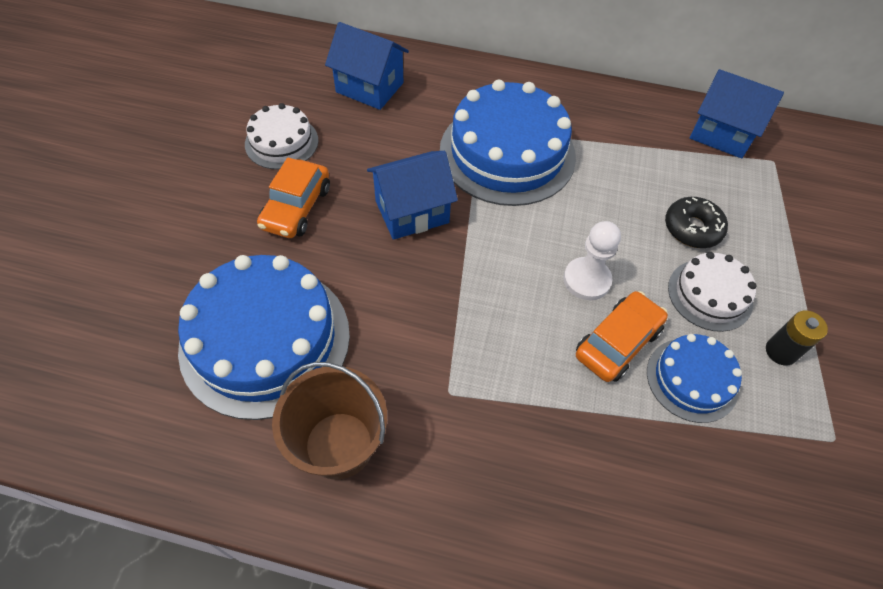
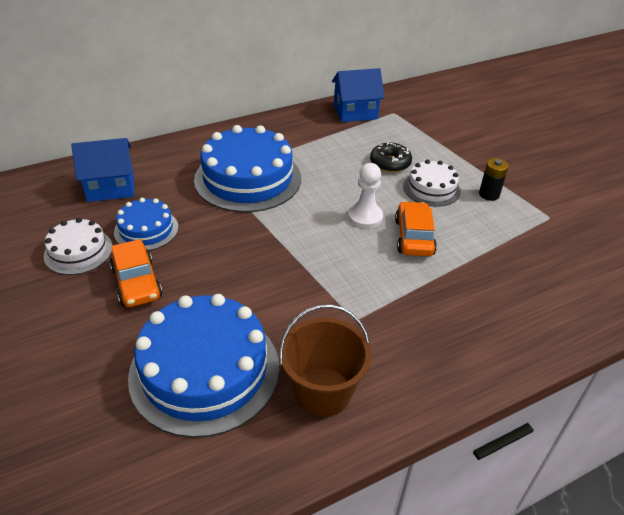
camera: 40 degrees left, 15 degrees down
blue house [367,151,458,240] -> none
blue cake [647,334,742,423] -> blue cake moved to [114,198,179,250]

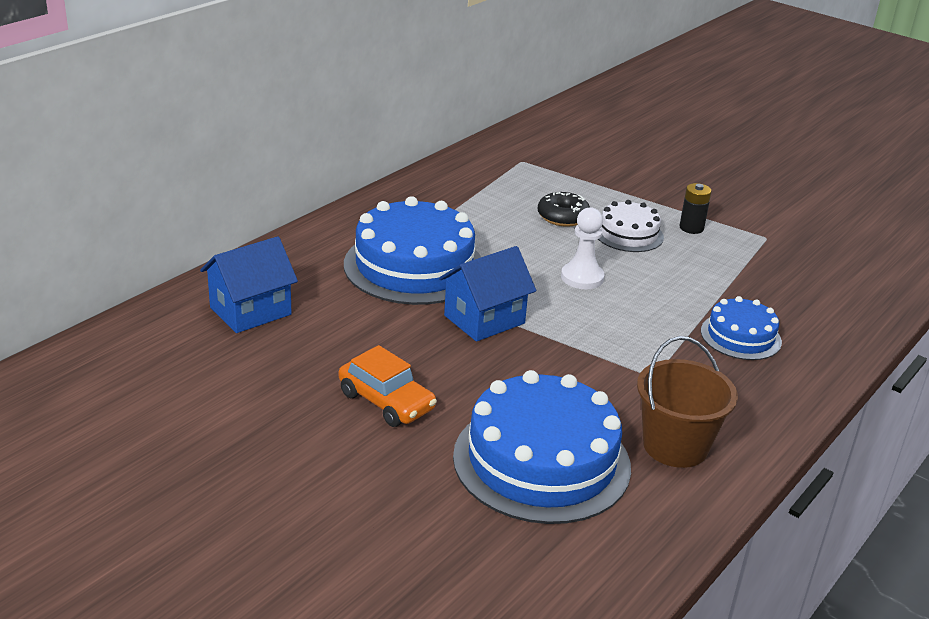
camera: 25 degrees left, 10 degrees down
white cake [44,218,113,275] -> none
blue cake [114,198,179,250] -> blue cake moved to [701,296,782,360]
blue house [332,68,385,122] -> blue house moved to [439,246,536,342]
orange car [395,201,437,256] -> none

